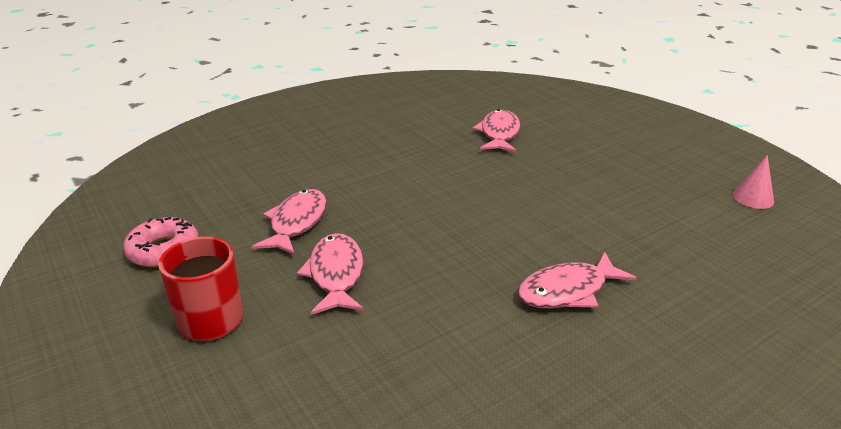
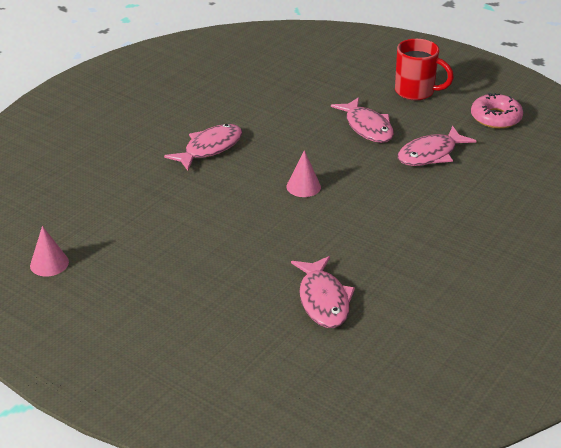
camera: 160 degrees right, 5 degrees up
pink fish [252,189,327,255] -> pink fish turned 60 degrees clockwise [398,126,476,166]
none -> pink cone [286,150,321,197]

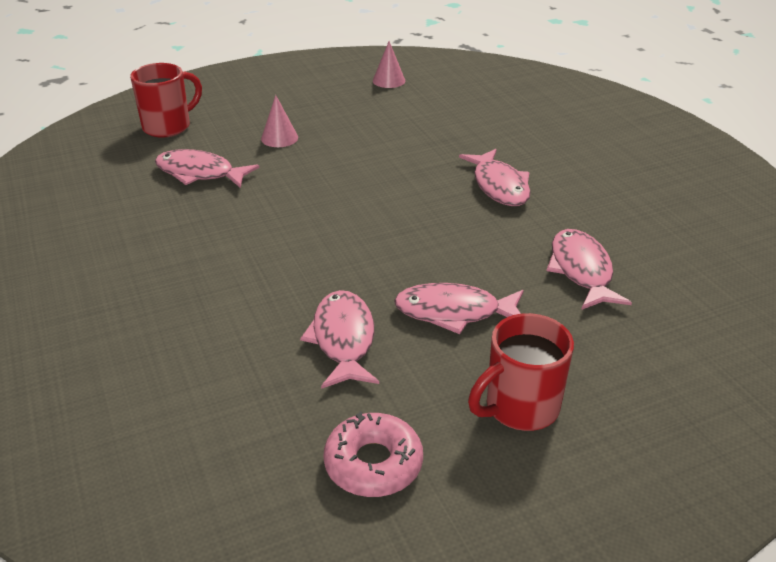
camera: 120 degrees right, 0 degrees up
pink cone [286,150,321,197] -> pink cone moved to [261,95,298,147]
none -> red mug [130,63,202,138]
none -> pink fish [547,229,632,310]

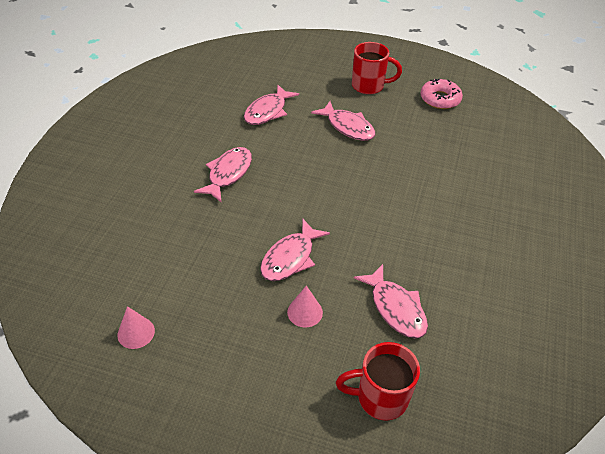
camera: 140 degrees left, 10 degrees up
pink fish [300,290,379,389] -> pink fish moved to [260,219,330,281]

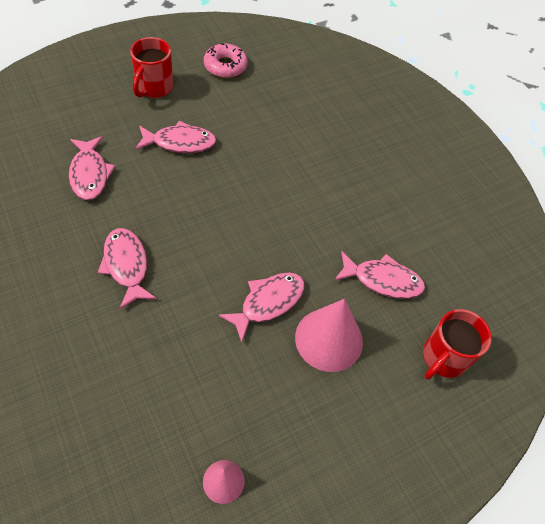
camera: 50 degrees left, 10 degrees up
pink fish [260,219,330,281] -> pink fish turned 120 degrees counterclockwise [218,273,305,342]
pink cone [287,286,323,327] -> pink cone [295,299,363,372], size x1.89
red mug [352,42,402,95] -> red mug turned 150 degrees clockwise [130,37,173,98]

